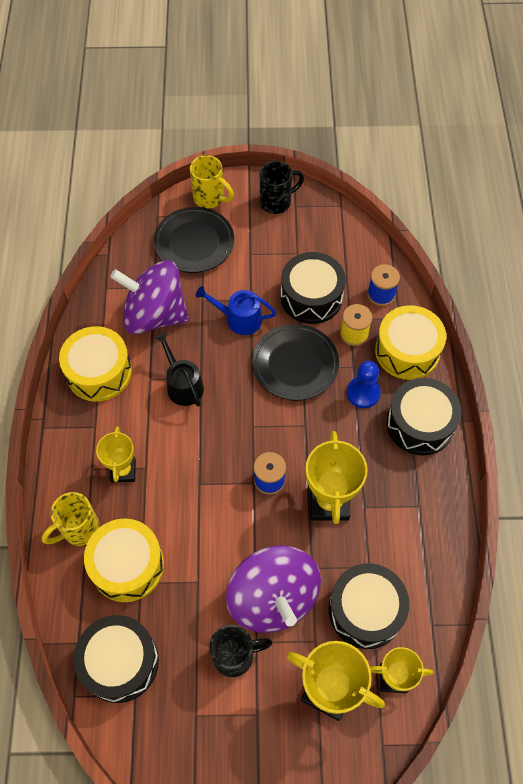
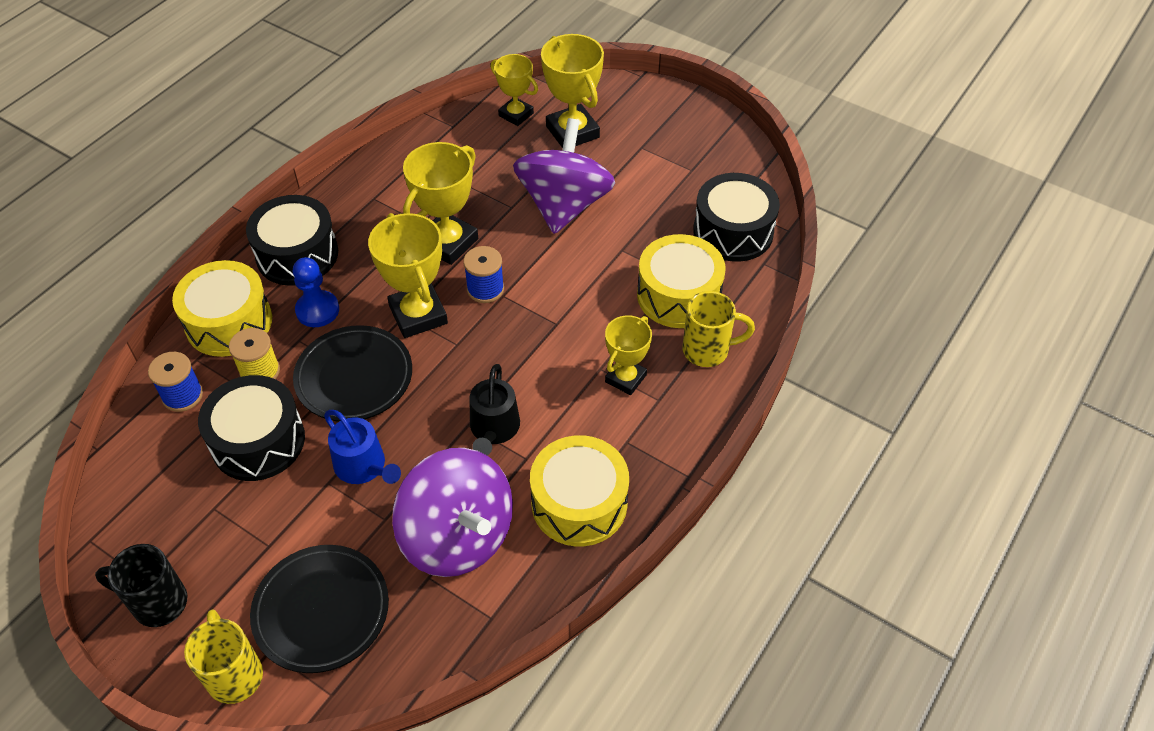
camera: 145 degrees left, 10 degrees down
black mug [209,624,272,677] -> none
black drum [329,563,410,649] -> none
none -> yellow trophy [368,213,448,338]

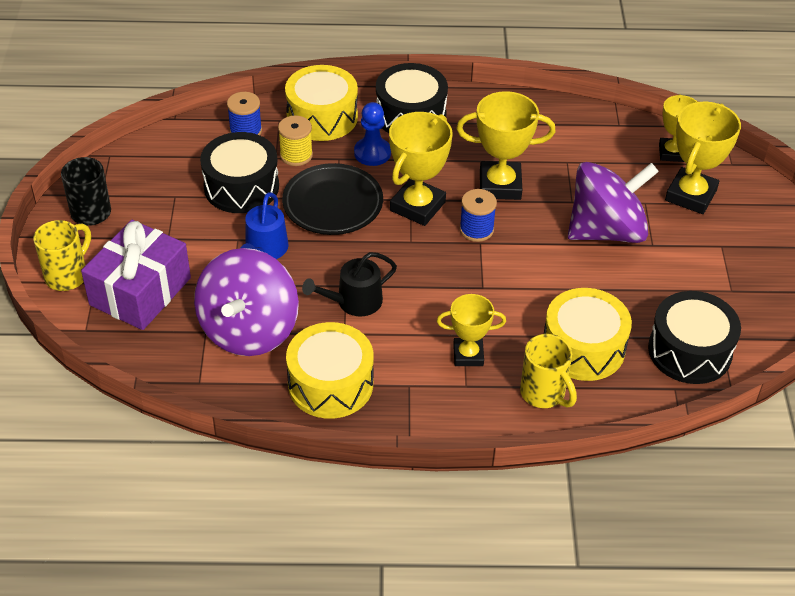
camera: 55 degrees right, 5 degrees down
black plate [250,545,389,673] -> purple gift [81,220,191,330]

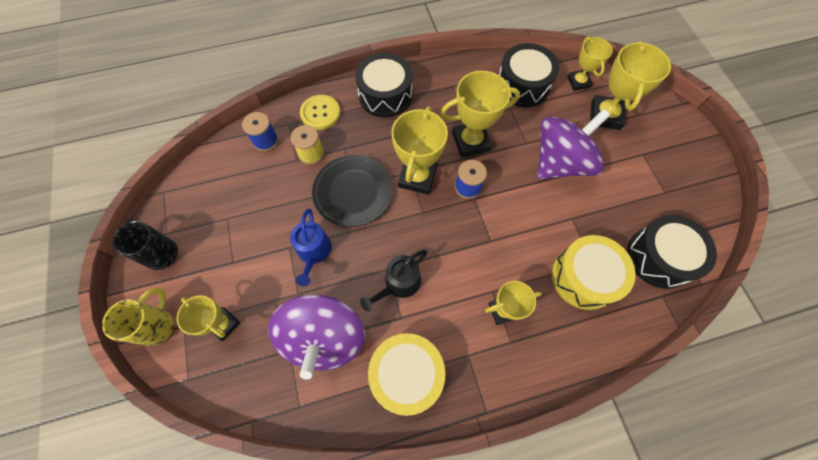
camera: 15 degrees left, 20 degrees up
purple gift [81,220,191,330] -> yellow trophy [177,295,240,341]
black drum [200,132,279,213] -> black drum moved to [499,43,559,107]
yellow drum [285,65,358,141] -> yellow button [300,95,340,130]
blue pawn [354,102,391,166] -> none
yellow mug [520,334,577,408] -> none

